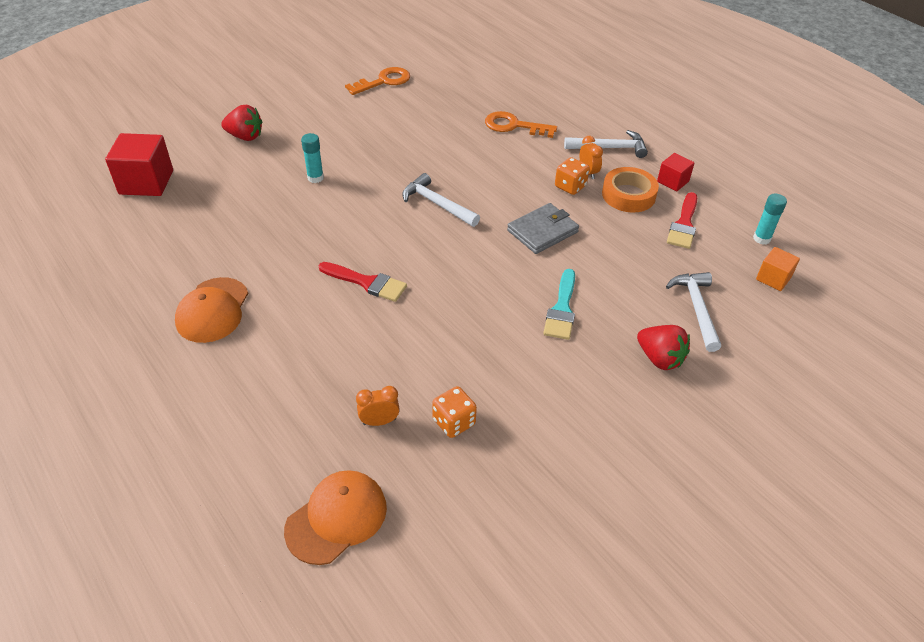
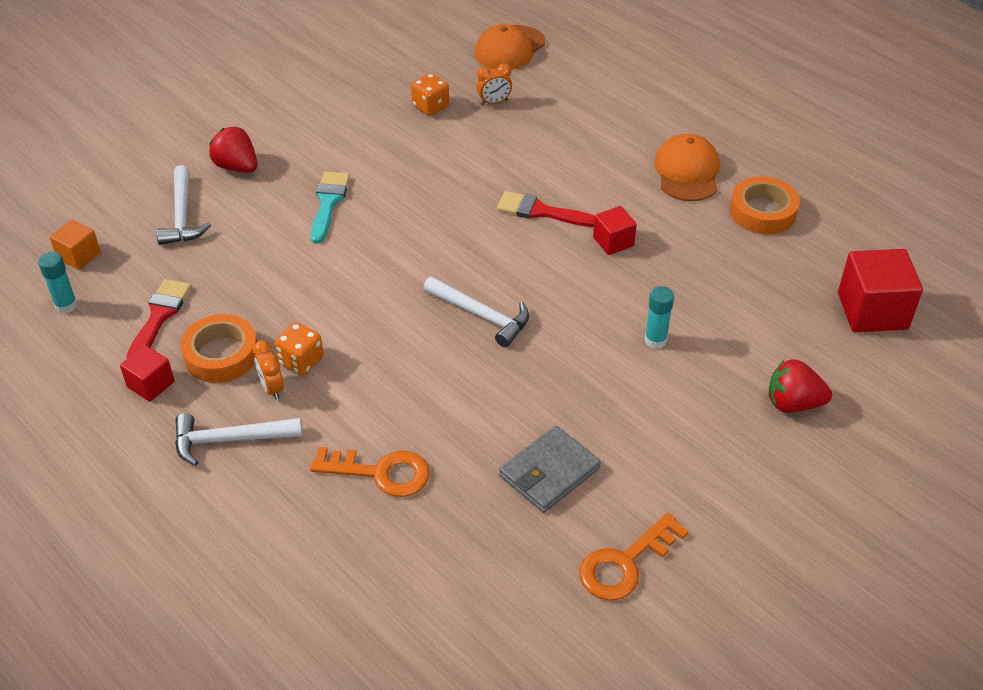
camera: 175 degrees right, 0 degrees up
grey wallet [507,203,579,254] -> grey wallet moved to [499,426,601,513]
none -> red cube [593,206,637,255]
none -> orange tape [730,176,800,235]

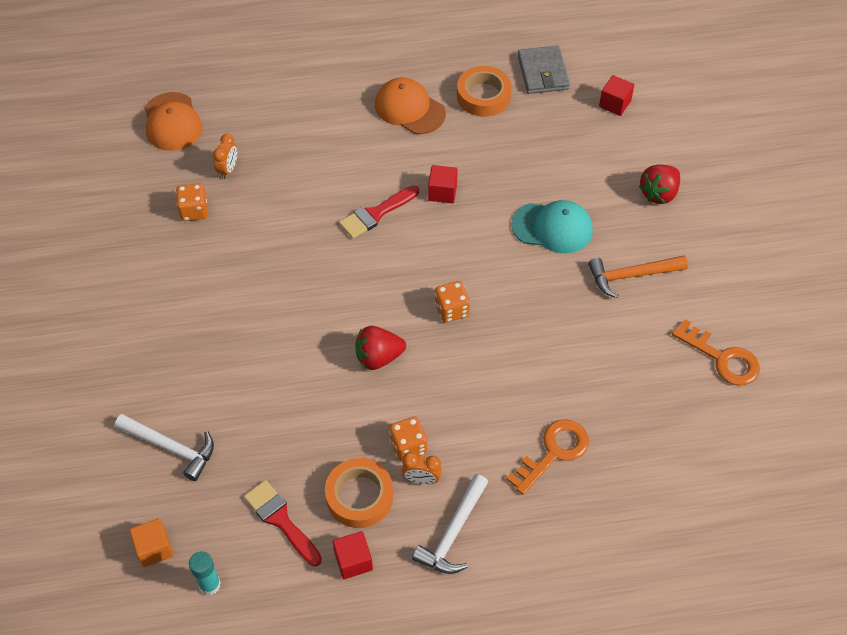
camera: 55 degrees left, 10 degrees up
red strawberry [209,126,257,173] -> red strawberry moved to [355,326,406,370]
turquoise brush [311,171,350,244] -> none
white hammer [423,276,529,347] -> orange dice [435,281,470,323]
grey wallet [499,426,601,513] -> grey wallet moved to [517,46,570,94]
orange key [579,513,689,601] -> orange key turned 45 degrees counterclockwise [672,319,760,386]
turquoise glue stick [645,286,674,349] -> turquoise cap [512,200,593,253]
red cube [838,249,923,332] -> red cube [599,75,635,116], size x0.56
none -> orange hammer [588,256,688,298]

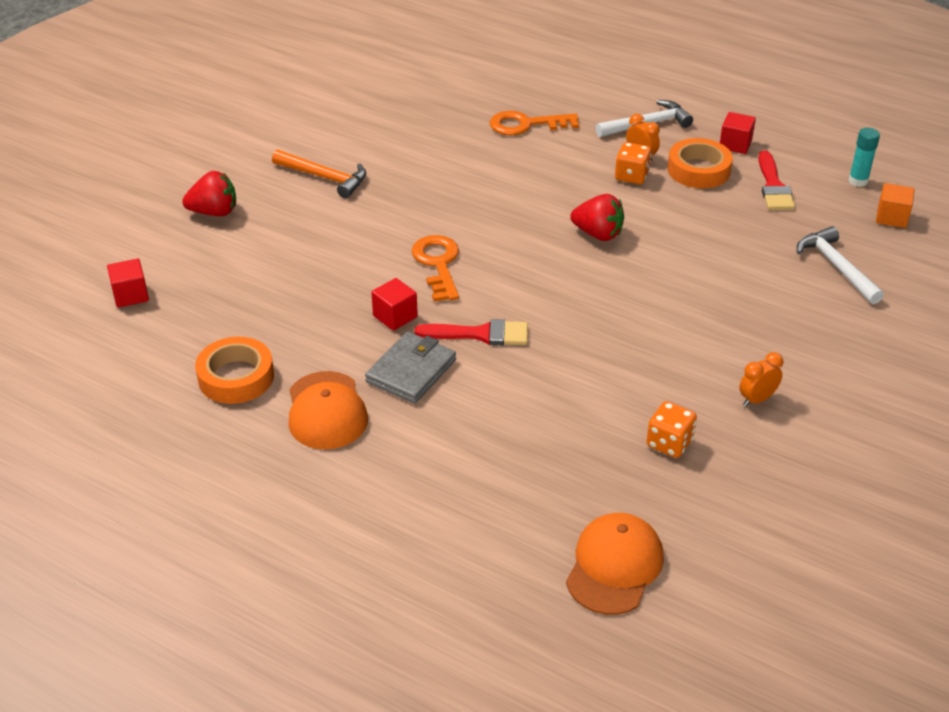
camera: 140 degrees left, 15 degrees down
orange clock [213,134,237,179] -> orange clock moved to [739,352,783,407]
orange dice [435,281,470,323] -> none
turquoise cap [512,200,593,253] -> none
grey wallet [517,46,570,94] -> grey wallet moved to [365,332,456,404]
orange key [672,319,760,386] -> orange key moved to [412,235,459,302]

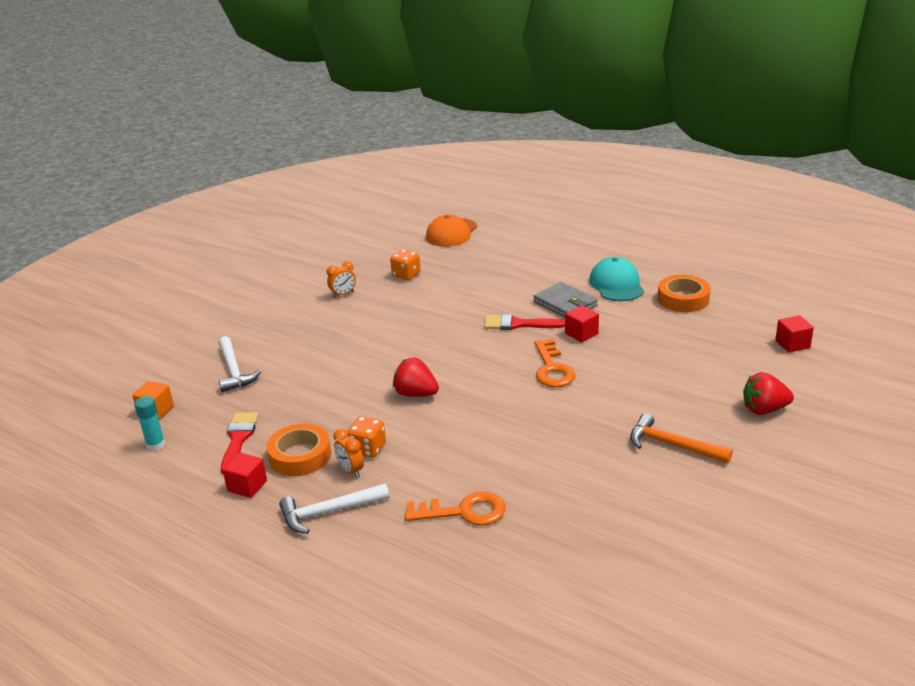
camera: 175 degrees left, 10 degrees down
orange cap [289,371,368,449] -> turquoise cap [589,257,644,301]
grey wallet [365,332,456,404] -> grey wallet turned 75 degrees counterclockwise [533,282,598,318]

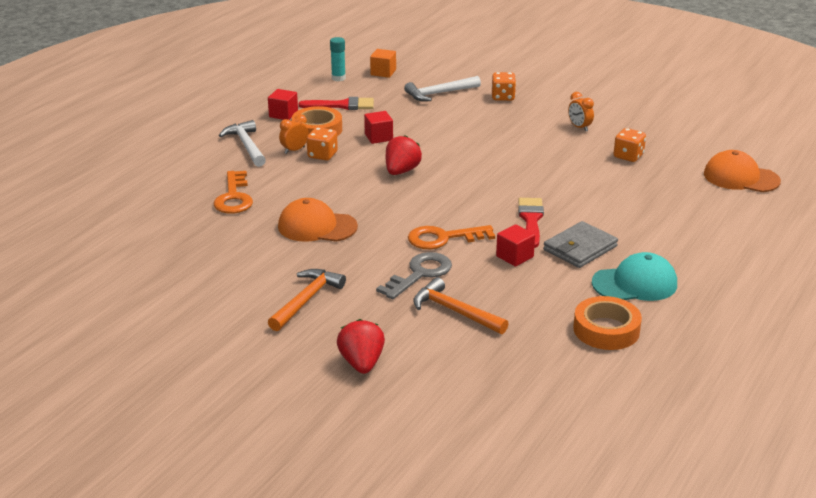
camera: 85 degrees right, 0 degrees up
red cube [775,315,814,353] -> red cube moved to [364,111,393,144]
none -> orange cap [278,198,358,242]
none -> grey key [376,252,452,299]
none -> orange hammer [413,277,509,334]
none -> orange dice [492,72,516,101]

